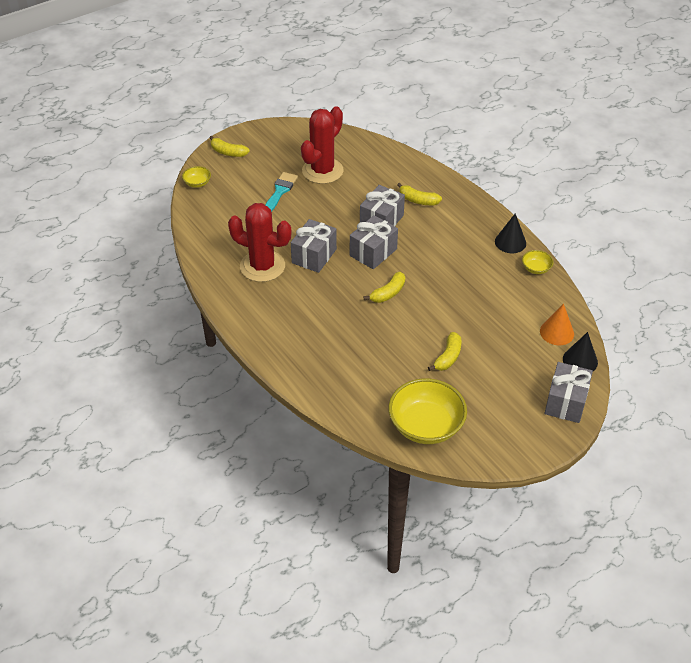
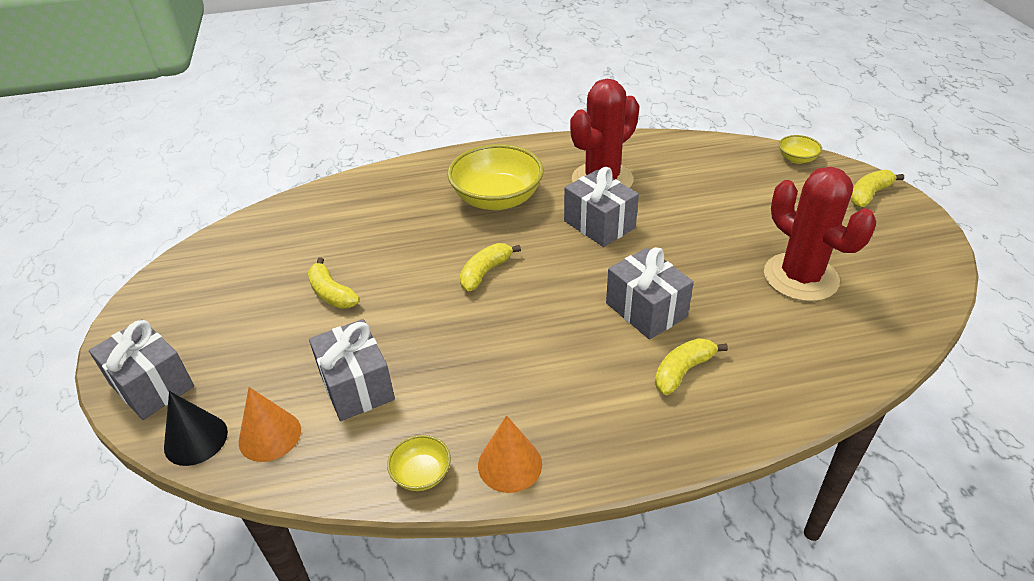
camera: 115 degrees right, 5 degrees down
turquoise brush [265,172,298,212] -> none
grey gift [350,215,398,269] -> grey gift moved to [309,319,395,421]
yellow banana [363,272,405,303] -> yellow banana turned 60 degrees clockwise [460,243,521,291]
yellow bowl [388,378,467,444] -> yellow bowl moved to [447,144,544,210]
black cone [495,214,526,253] -> orange cone [478,415,542,493]

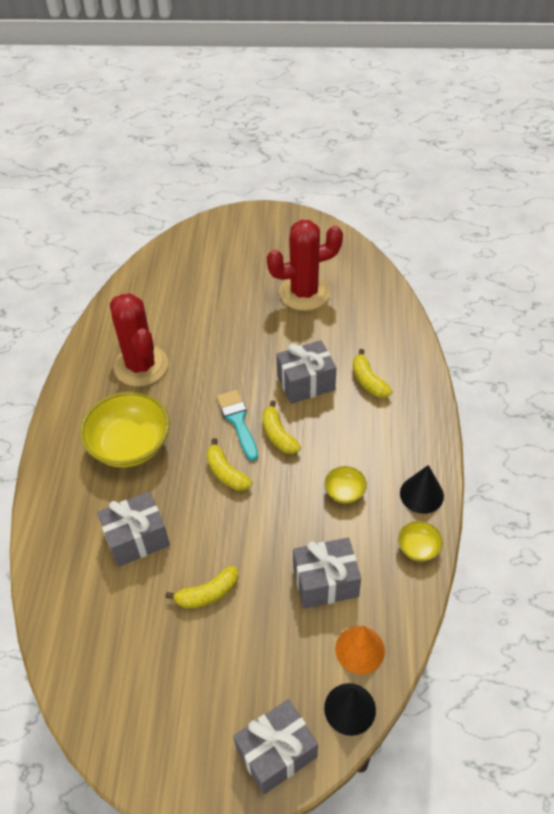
camera: 75 degrees left, 10 degrees up
orange cone [478,415,542,493] -> black cone [400,465,444,514]
grey gift [564,167,639,247] -> grey gift moved to [97,492,170,567]
yellow bowl [779,135,822,164] -> yellow bowl moved to [324,466,367,504]
yellow banana [850,170,904,207] -> yellow banana moved to [262,400,301,454]
none -> turquoise brush [217,390,258,461]

